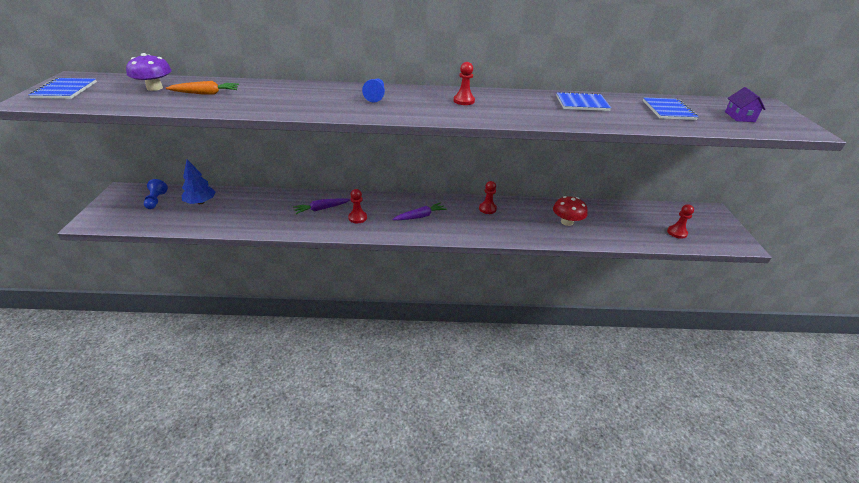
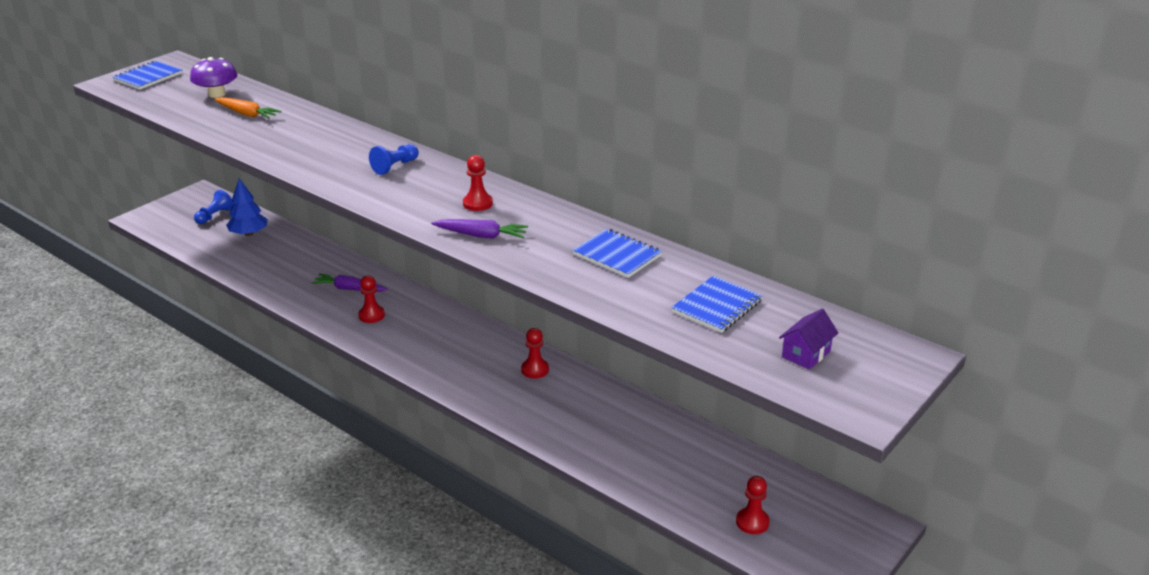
camera: 40 degrees right, 5 degrees down
purple carrot [392,203,447,220] -> purple carrot moved to [431,219,528,239]
red mushroom [553,196,588,226] -> none

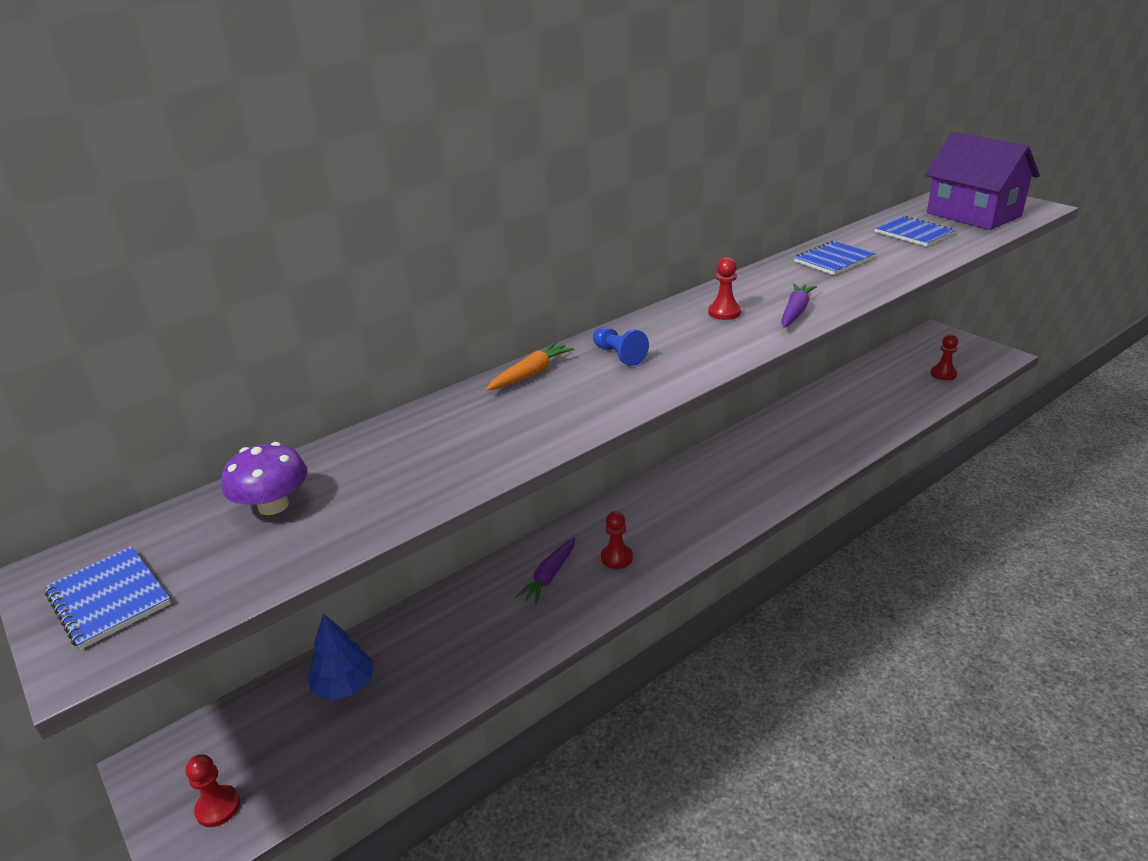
camera: 75 degrees left, 0 degrees up
blue pawn [194,190,234,224] -> none
orange carrot [214,97,282,119] -> orange carrot moved to [486,342,574,391]
red pawn [521,328,549,378] -> red pawn moved to [186,754,240,827]
purple house [779,309,838,370] -> purple house [925,132,1040,230], size x2.37

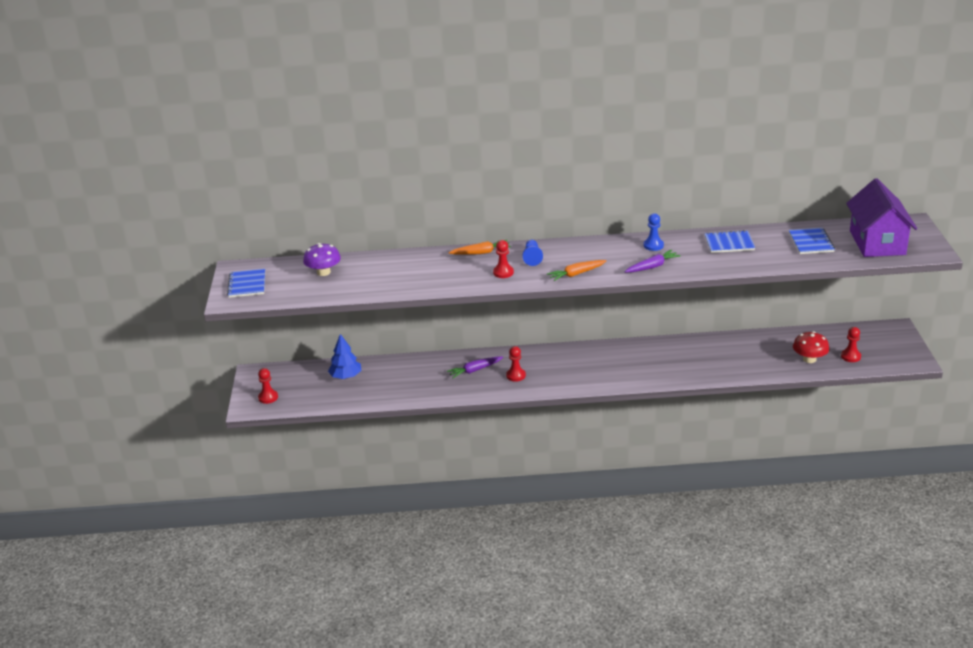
camera: 35 degrees right, 0 degrees up
red pawn [708,257,741,320] -> red pawn moved to [493,240,514,278]
none -> orange carrot [547,260,607,281]
none -> blue pawn [644,213,664,251]
none -> red mushroom [793,331,829,363]

